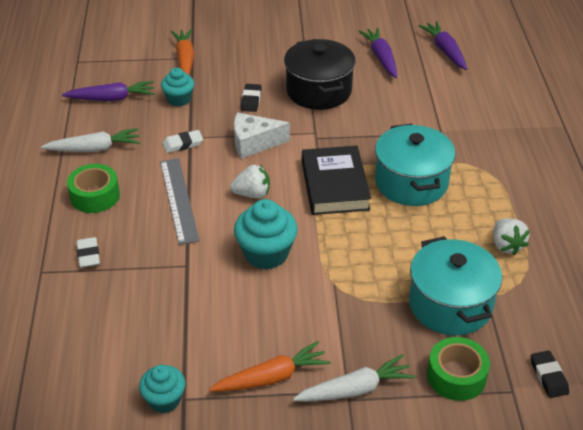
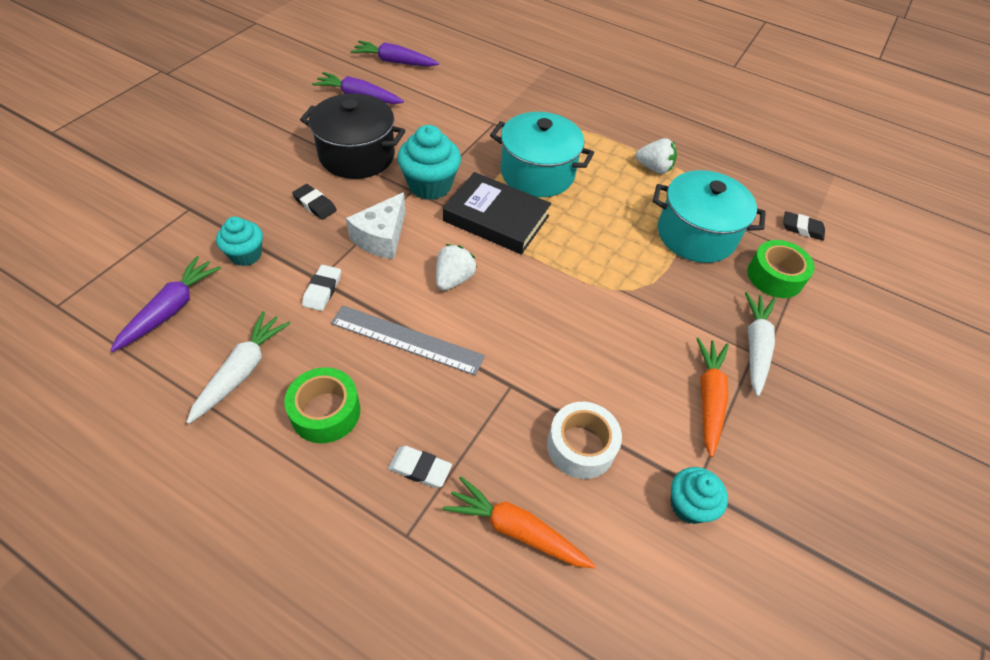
camera: 60 degrees left, 10 degrees up
orange carrot [171,29,194,75] -> orange carrot moved to [443,476,596,569]
turquoise cupcake [234,199,298,270] -> turquoise cupcake moved to [397,125,461,200]
none -> white tape [547,402,622,479]

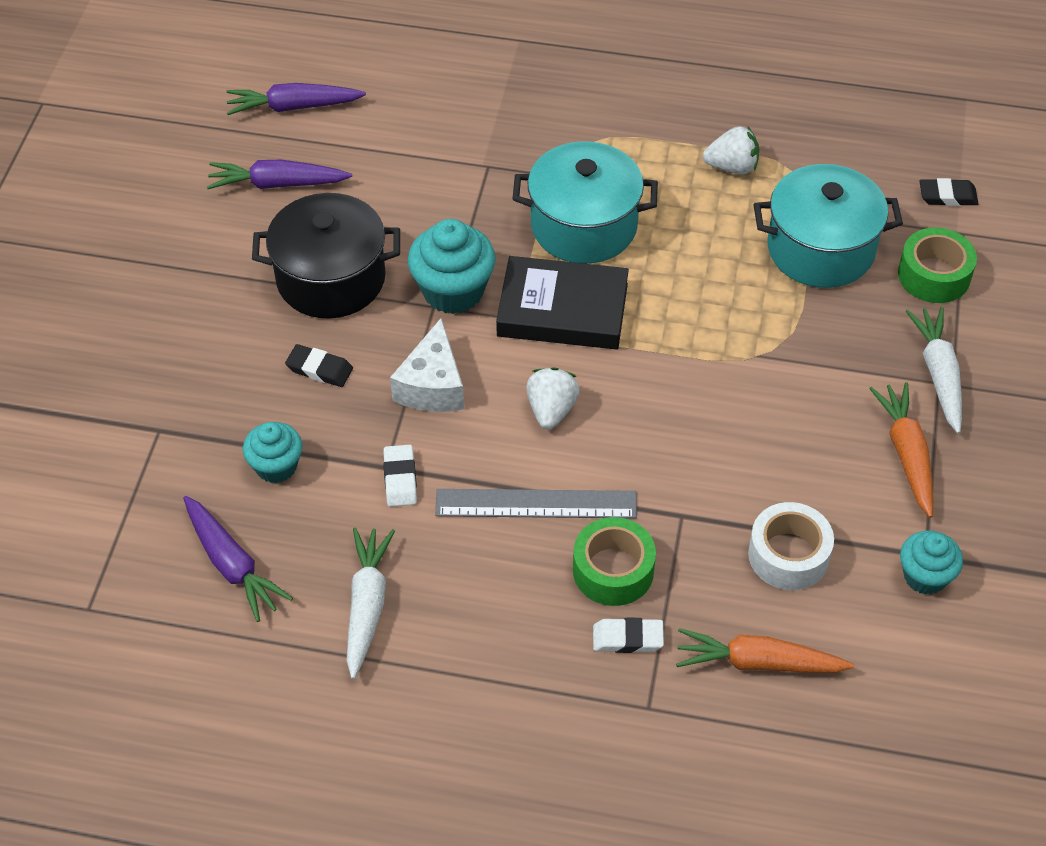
camera: 15 degrees left, 0 degrees up
purple carrot [110,256,221,352] -> purple carrot turned 135 degrees clockwise [183,496,293,622]
green tape [284,367,360,443] -> green tape moved to [573,517,656,606]

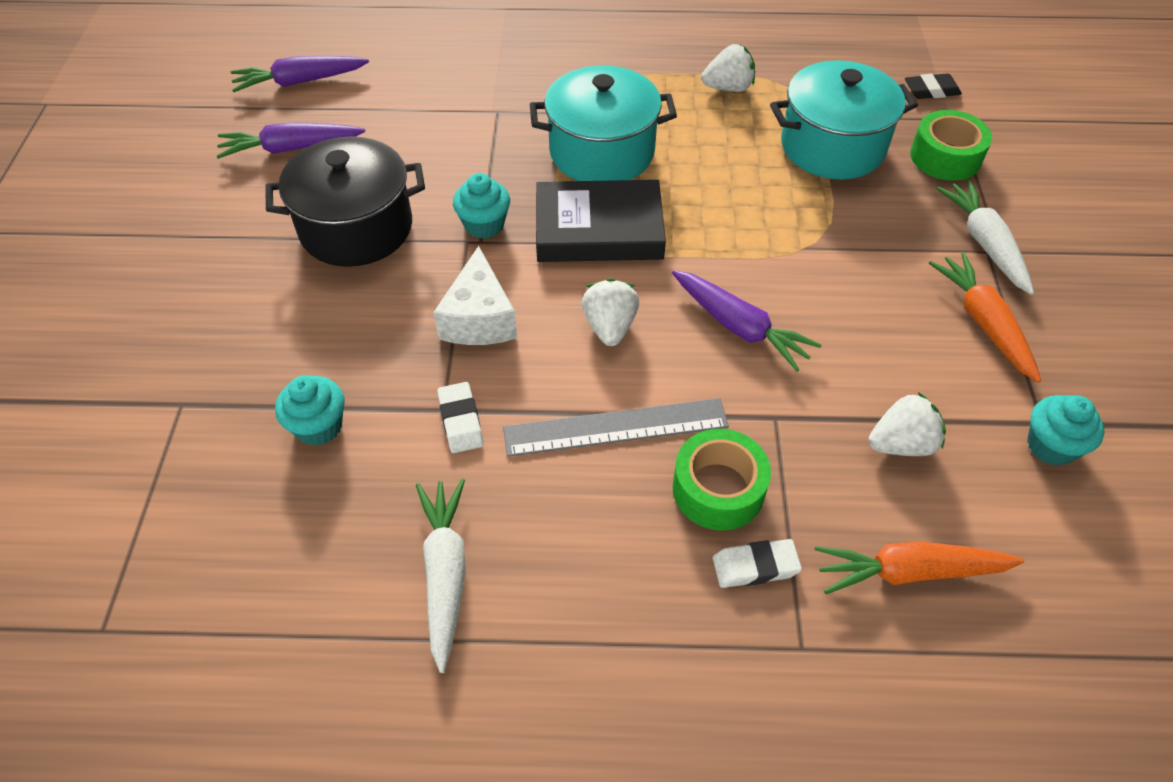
camera: 10 degrees left, 0 degrees up
purple carrot [183,496,293,622] -> purple carrot moved to [672,270,822,372]
black eraser [285,344,353,387] -> none
turquoise cupcake [408,219,496,314] -> turquoise cupcake [453,173,510,239], size x0.63
white tape [748,502,834,590] -> white strawberry [869,392,946,456]

